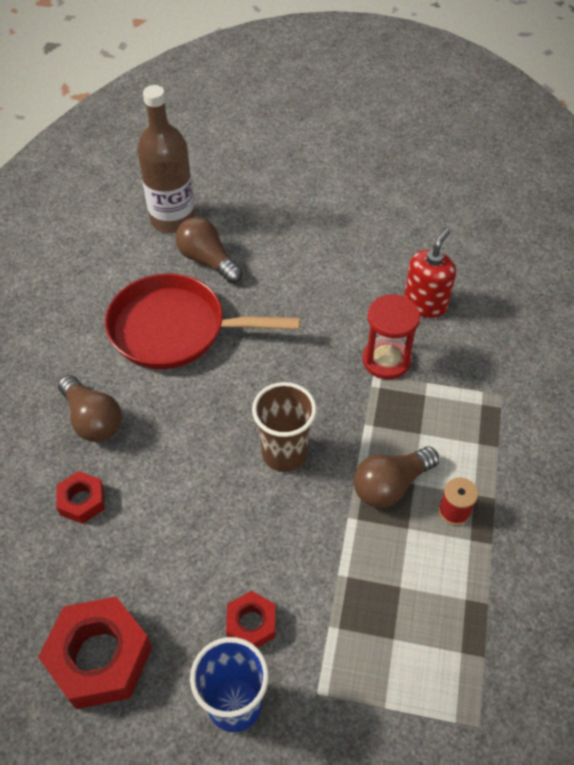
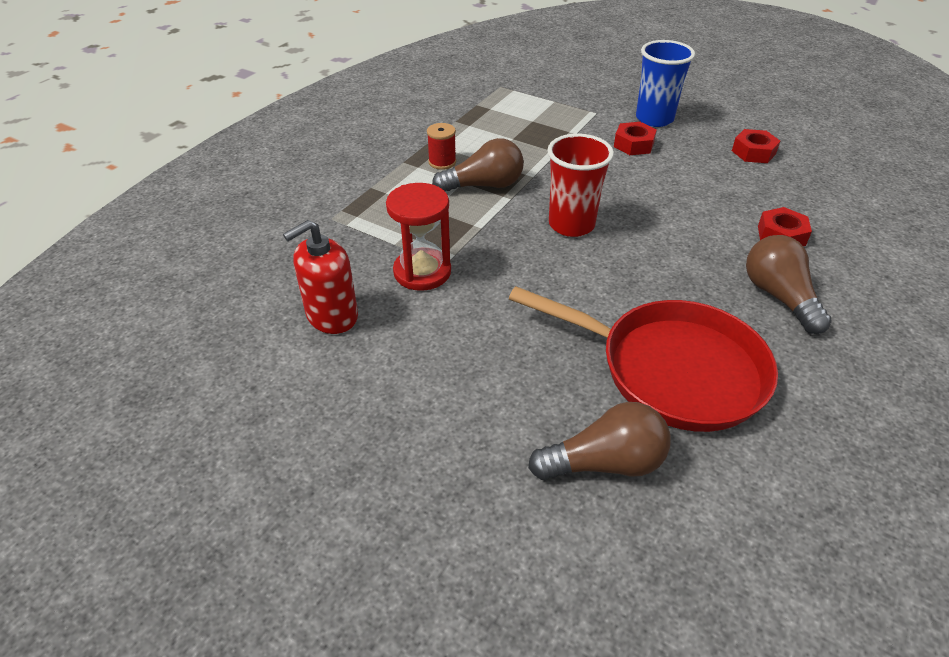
camera: 160 degrees left, 10 degrees down
red nut [38,597,152,709] -> red nut [732,129,780,163], size x0.54
brown bottle [137,85,195,233] -> none
brown light bulb [175,217,243,284] -> brown light bulb turned 75 degrees counterclockwise [528,402,671,480]
brown cup [252,382,317,472] -> red cup [548,134,614,237]

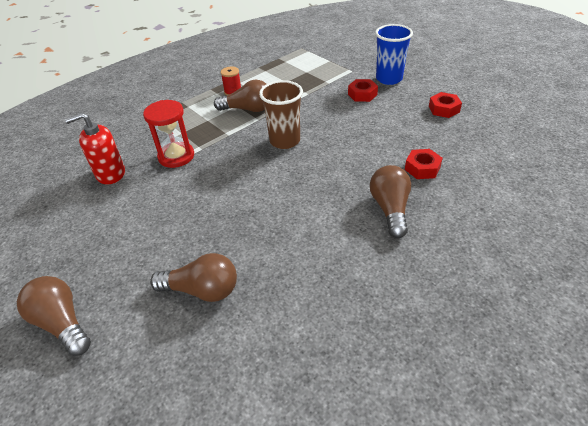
camera: 20 degrees right, 0 degrees up
red pan [509,286,778,432] -> none
red cup [548,134,614,237] -> brown cup [259,80,303,149]
none -> brown light bulb [17,276,91,356]

